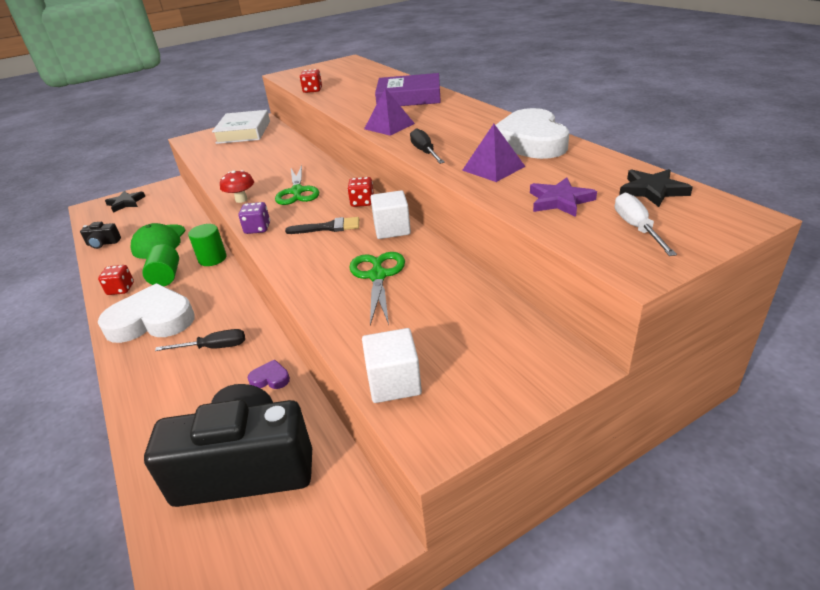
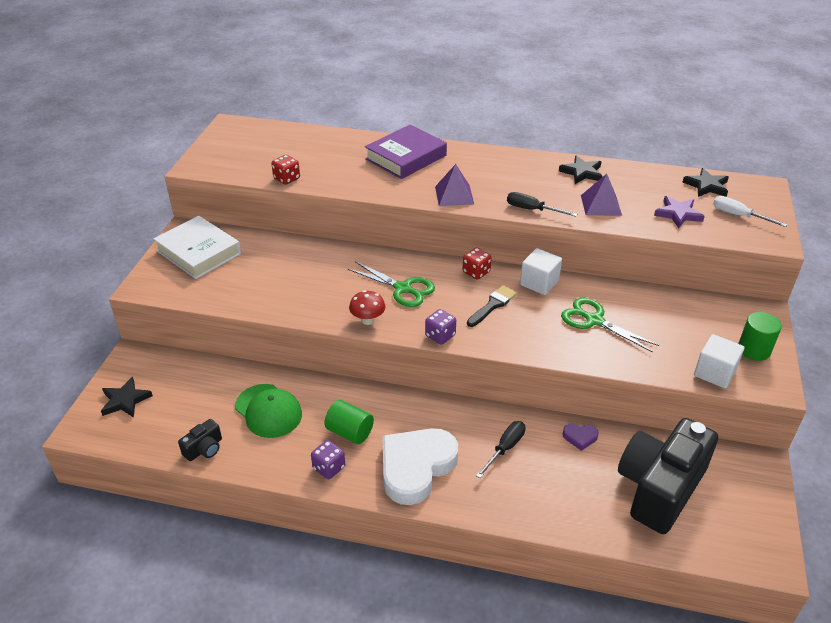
camera: 50 degrees left, 5 degrees up
red dice [98,265,134,295] -> purple dice [311,440,345,479]
green cylinder [188,224,227,266] -> green cylinder moved to [738,312,782,361]
purple heart [248,360,290,389] -> purple heart turned 135 degrees counterclockwise [562,424,599,451]
white heart [488,108,569,159] -> black star [559,156,603,184]

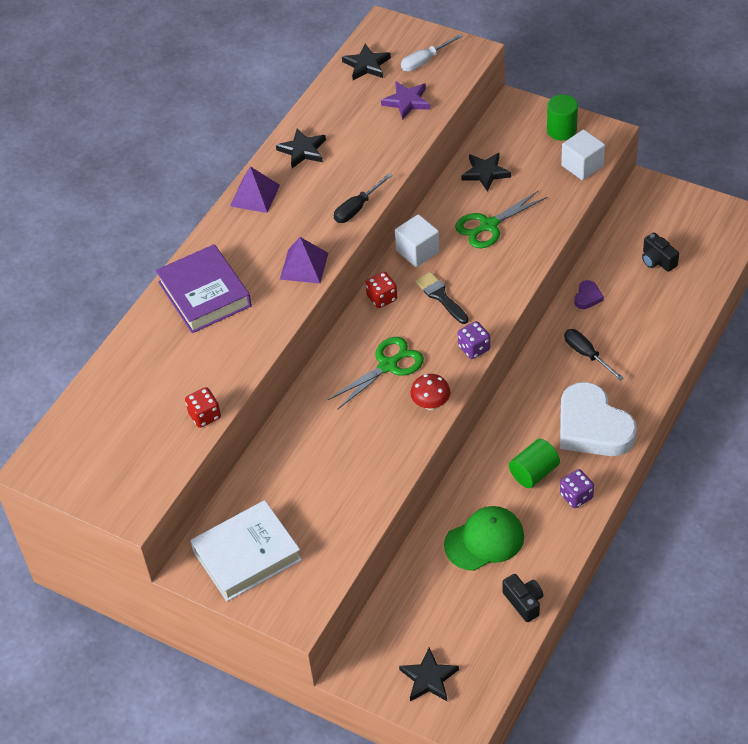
camera: 70 degrees left, 10 degrees up
purple pyramid [581,174,622,216] -> purple pyramid moved to [230,166,280,213]
black camera [618,418,718,534] -> black camera [642,232,679,272], size x0.41
none -> black star [461,152,511,192]

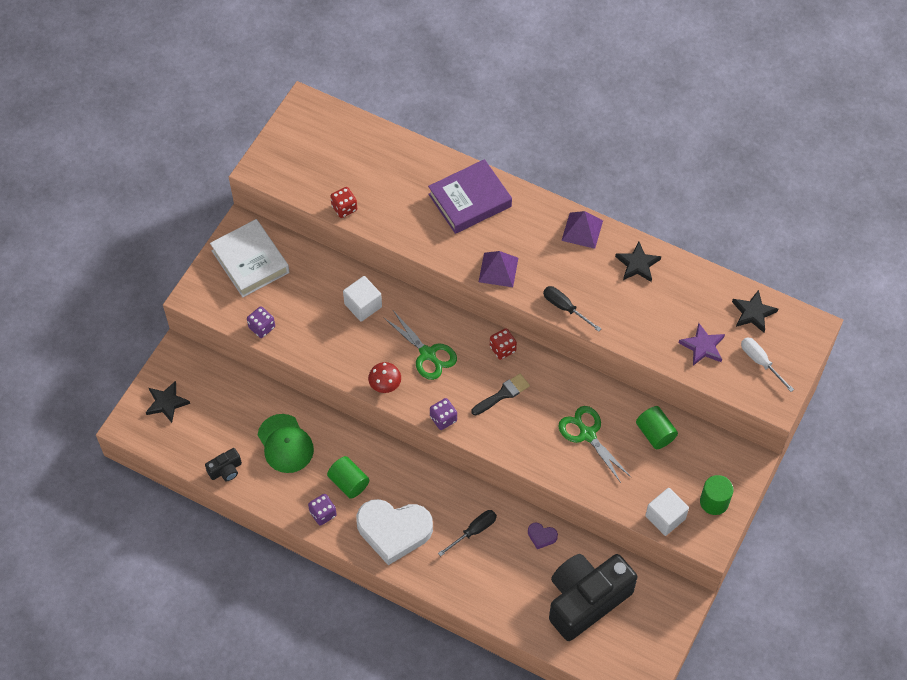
camera: 85 degrees right, 10 degrees up
white cube [395,214,440,267] -> white cube moved to [343,276,382,322]
black star [461,152,511,192] -> green cylinder [636,406,678,449]
white heart [560,382,637,456] -> white heart turned 135 degrees counterclockwise [356,499,433,565]
black camera [642,232,679,272] -> black camera [549,554,637,641], size x2.46
none -> purple dice [247,307,275,338]

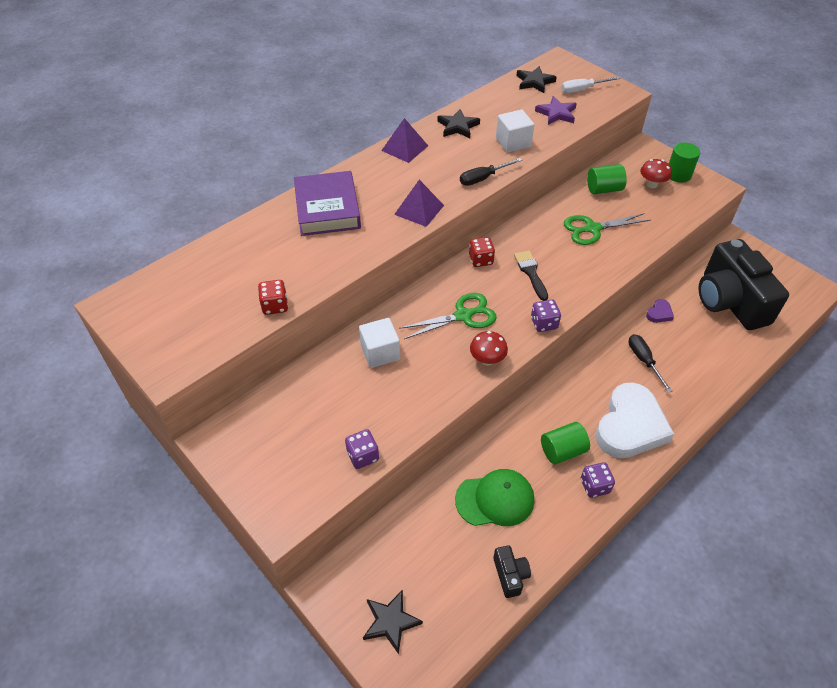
camera: 70 degrees left, 10 degrees down
white book [210,219,289,297] -> none
white cube [645,488,689,536] -> white cube moved to [496,110,534,153]
none -> red mushroom [640,159,672,188]

